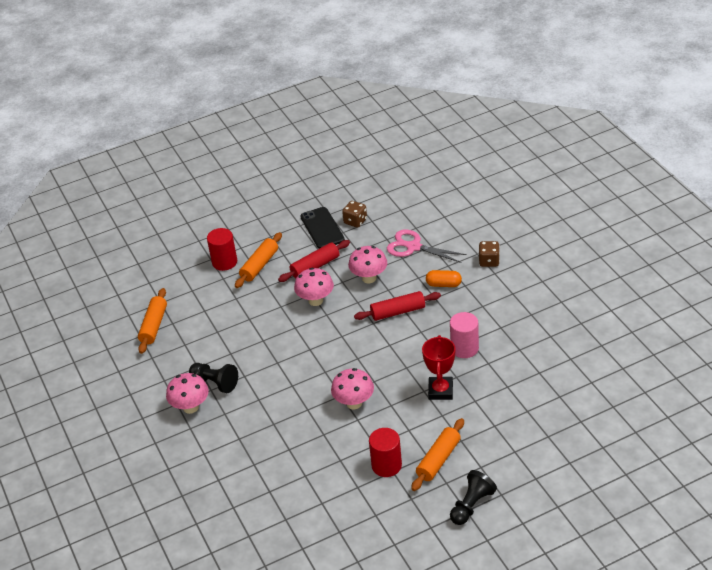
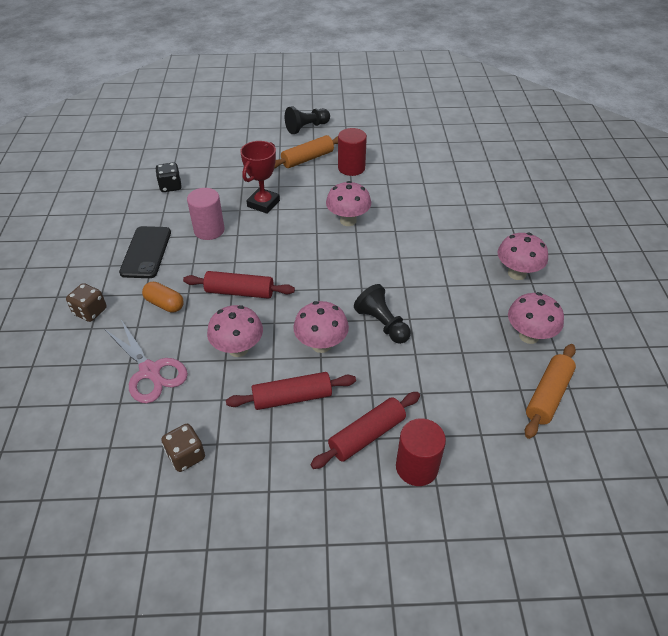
camera: 160 degrees left, 5 degrees up
black pawn [189,363,238,393] -> black pawn moved to [354,284,411,344]
orange rolling pin [235,232,282,288] -> red rolling pin [310,392,420,469]
black phone [301,207,345,249] -> black phone moved to [119,226,171,278]
none -> black dice [155,163,182,192]
none -> pink mushroom [508,292,564,344]

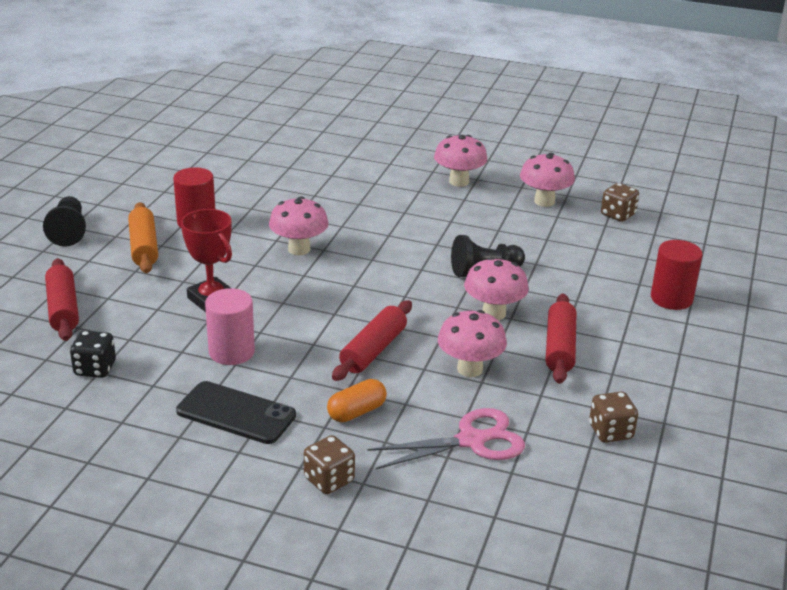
camera: 70 degrees left, 15 degrees down
red rolling pin [310,392,420,469] -> red rolling pin moved to [45,258,79,341]
orange rolling pin [525,344,576,439] -> brown dice [601,183,639,222]

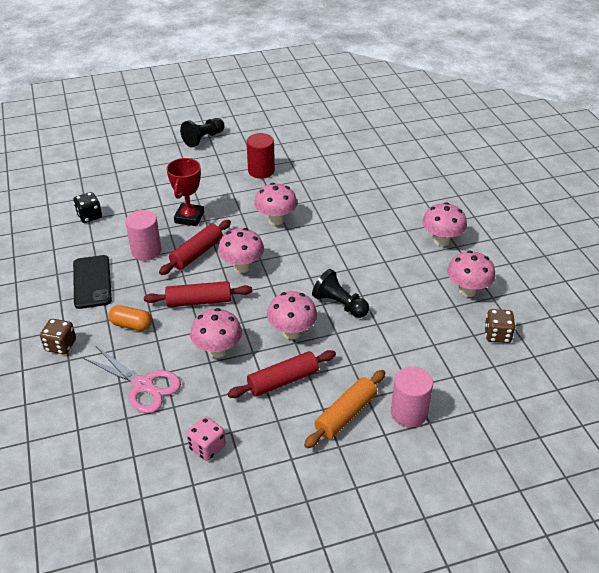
camera: 55 degrees right, 10 degrees up
red rolling pin [45,258,79,341] -> red rolling pin moved to [159,220,231,275]
orange rolling pin [128,202,158,273] -> orange rolling pin moved to [304,370,385,448]
brown dice [589,392,638,443] -> pink dice [187,416,226,461]
red cylinder [651,240,703,310] -> pink cylinder [391,366,433,427]
none -> pink mushroom [218,228,264,273]

